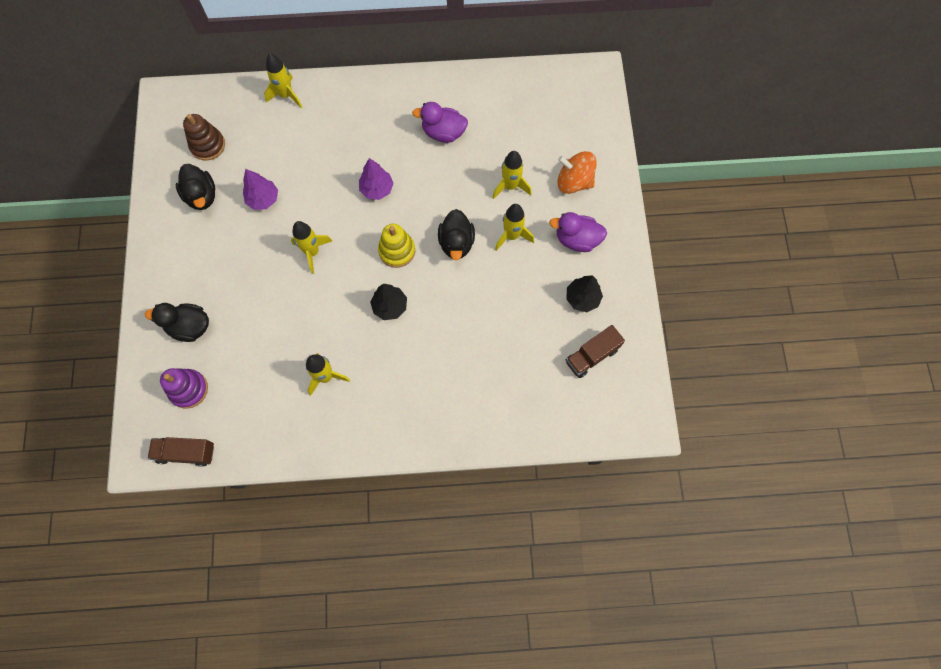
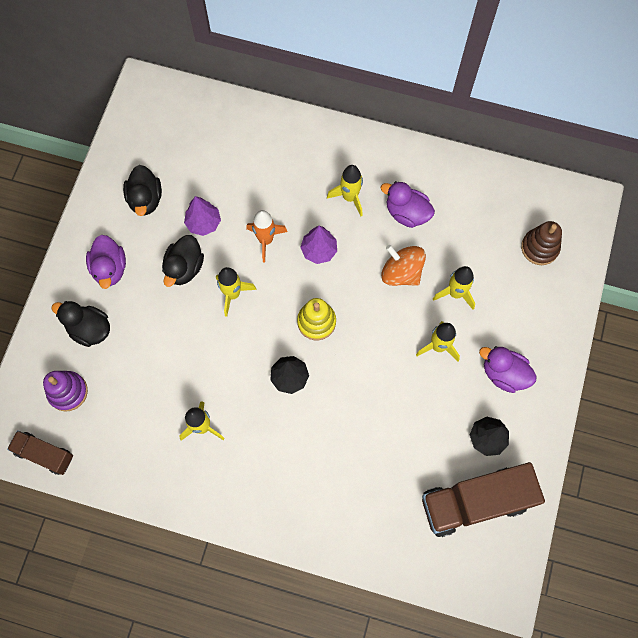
camera: 20 degrees right, 0 degrees up
brown stacking toy [183,114,225,161] -> brown stacking toy moved to [521,221,562,265]
yellow rocket [264,54,302,108] -> yellow rocket moved to [327,165,363,216]
black duck [438,209,475,260] -> black duck moved to [162,235,204,287]
orange spinning top [557,151,597,194] -> orange spinning top moved to [381,245,426,286]
brown truck [566,325,625,378] -> brown truck [422,462,545,537], size x1.79
none -> purple duck [86,235,126,289]
none -> orange rocket [246,210,288,263]

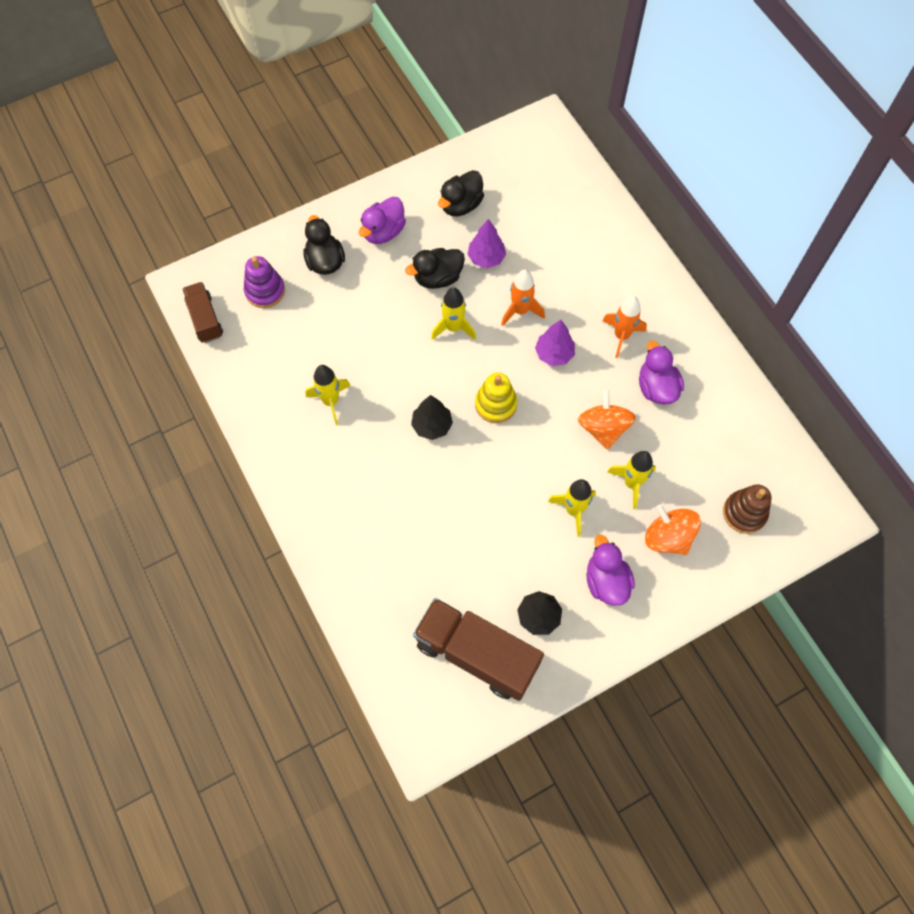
camera: 45 degrees right, 5 degrees down
yellow rocket [327,165,363,216] -> orange rocket [602,296,647,358]
none -> orange spinning top [645,504,701,555]

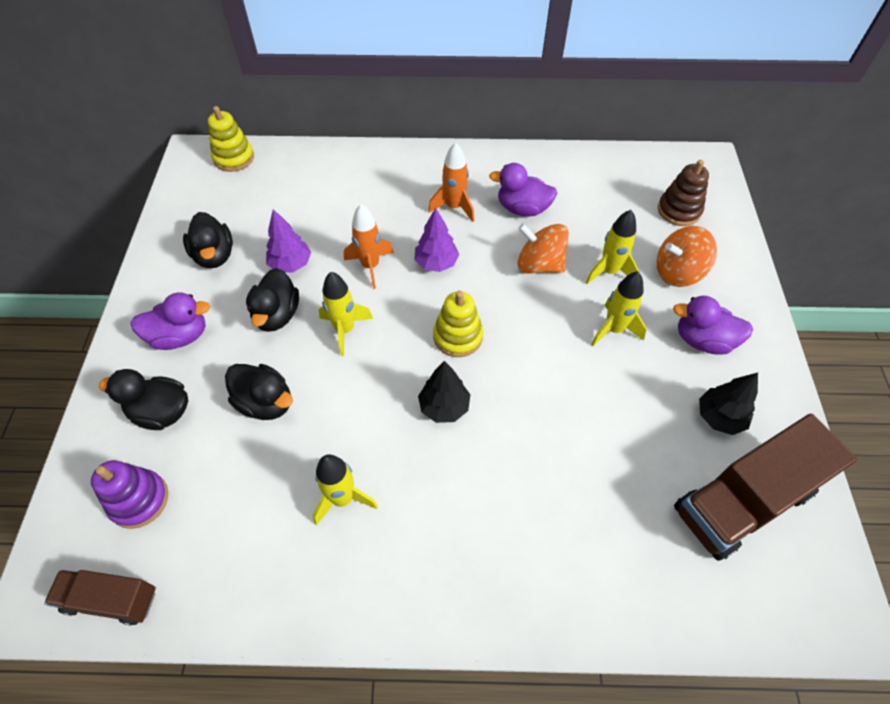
camera: 60 degrees left, 10 degrees down
purple duck [359,197,406,244] -> purple duck turned 75 degrees counterclockwise [130,292,210,350]
none -> yellow stacking toy [208,106,254,172]
none -> black duck [225,364,293,420]

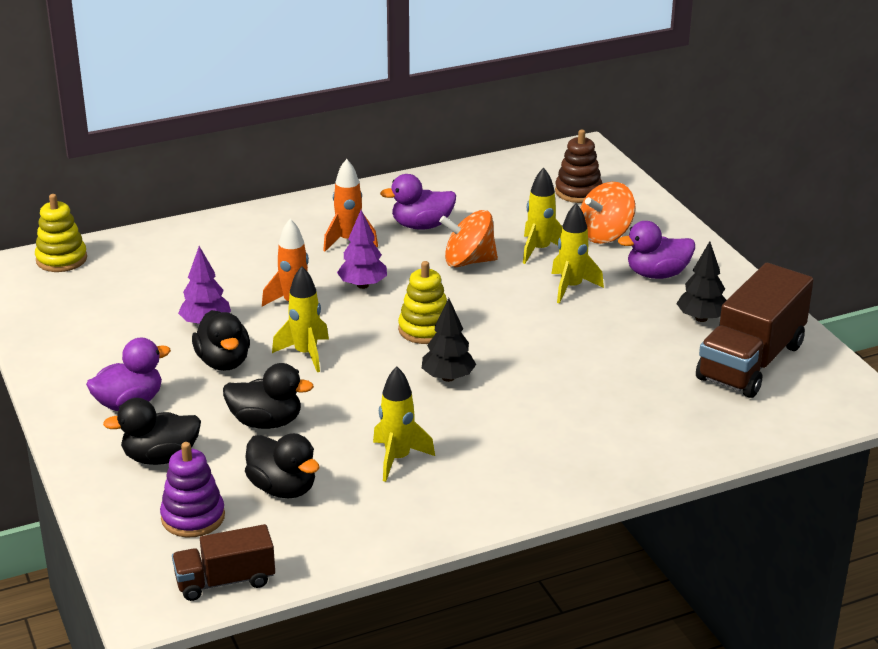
camera: 25 degrees left, 25 degrees down
black duck [183,212,233,268] -> black duck moved to [245,433,319,498]

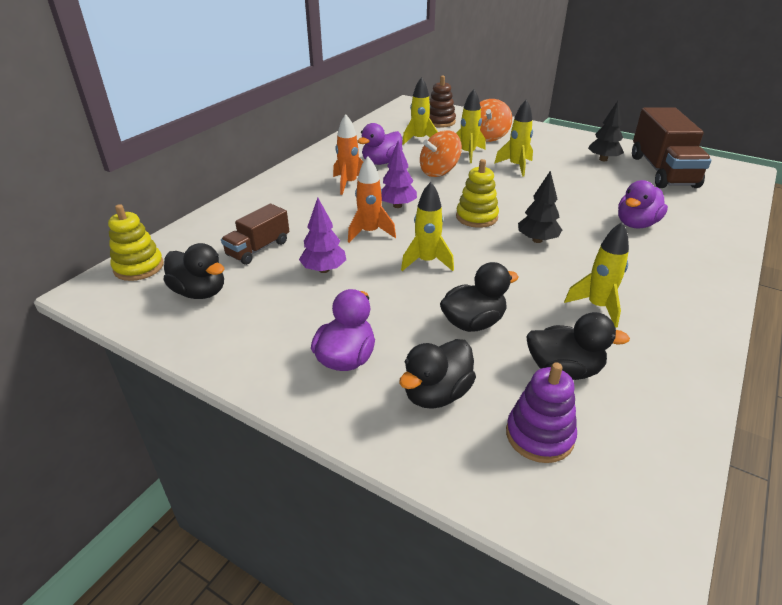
camera: 35 degrees left, 5 degrees up
brown truck [172,524,275,601] -> brown truck moved to [221,204,289,265]
black duck [192,310,250,371] -> black duck moved to [164,243,224,299]
purple duck [618,221,695,279] -> purple duck moved to [618,180,668,229]
none -> yellow rocket [402,77,438,145]

